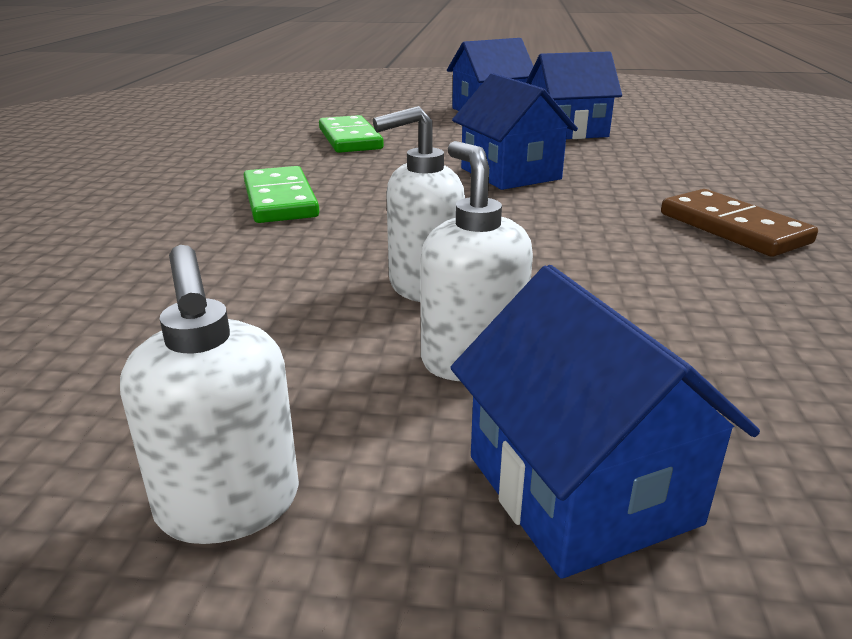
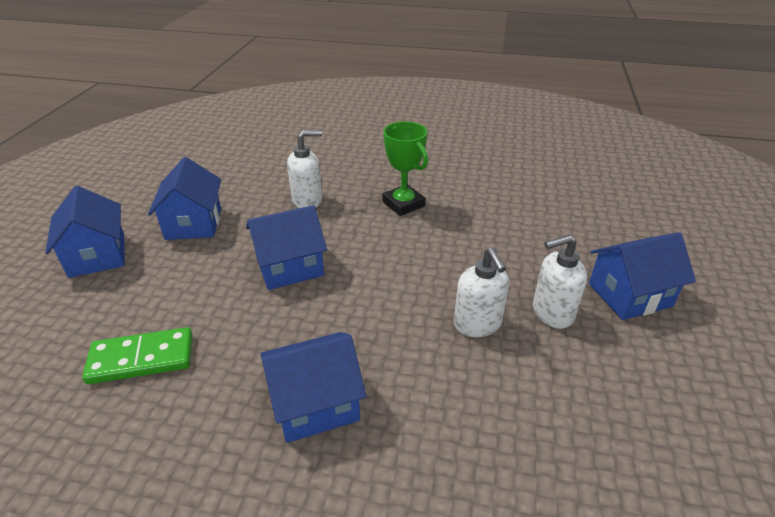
camera: 85 degrees left, 10 degrees up
white soap dispenser [120,245,299,544] -> white soap dispenser moved to [287,130,322,208]
green domino [244,166,319,223] -> blue house [260,332,366,443]
brown domino [661,189,818,257] -> green trophy [383,121,428,216]

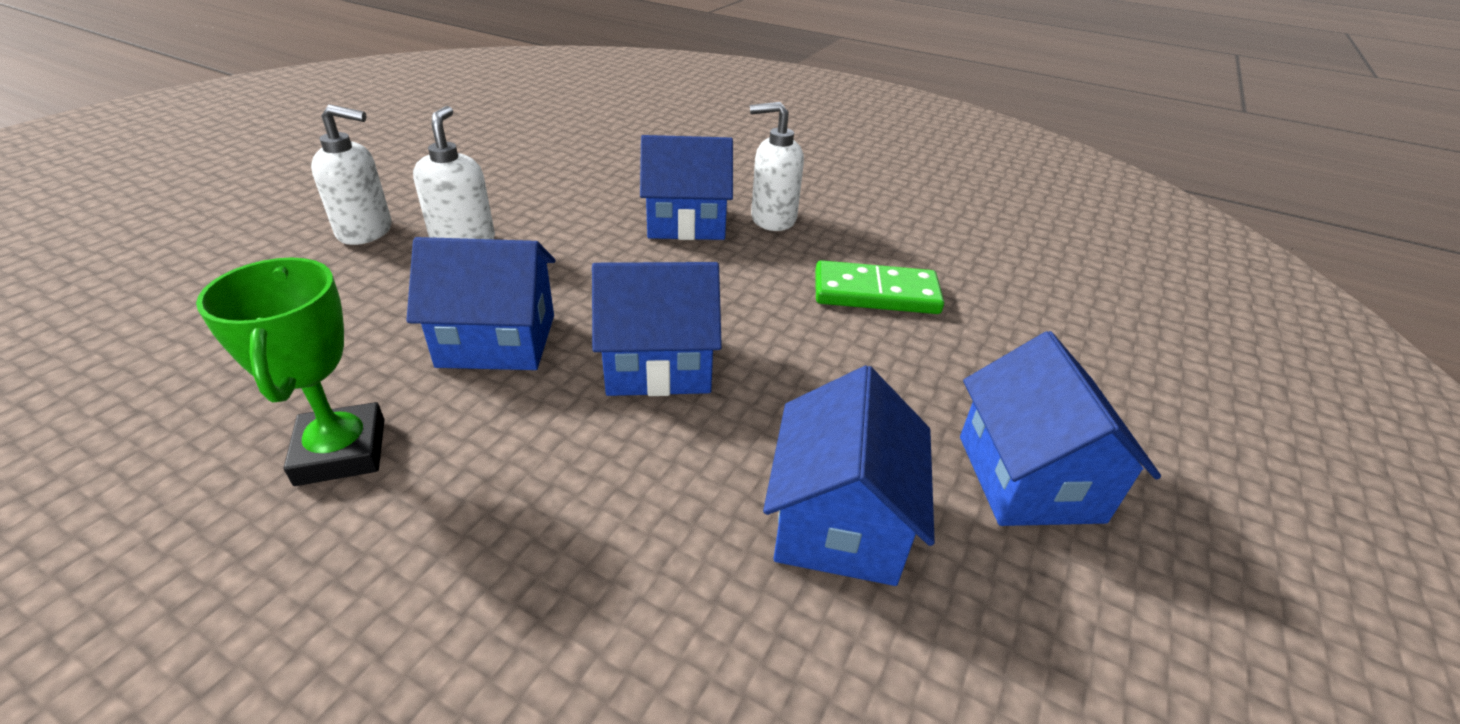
camera: 165 degrees left, 0 degrees up
white soap dispenser [287,130,322,208] -> white soap dispenser moved to [750,102,804,231]
blue house [589,232,696,320] -> blue house moved to [406,237,556,370]

